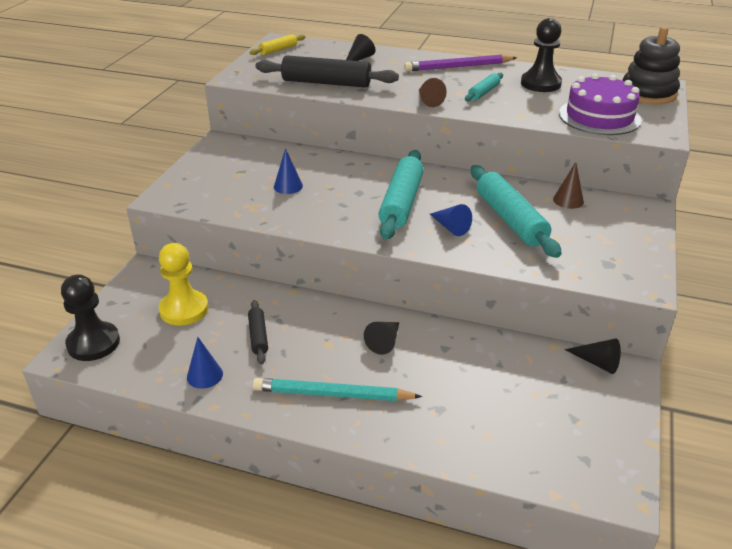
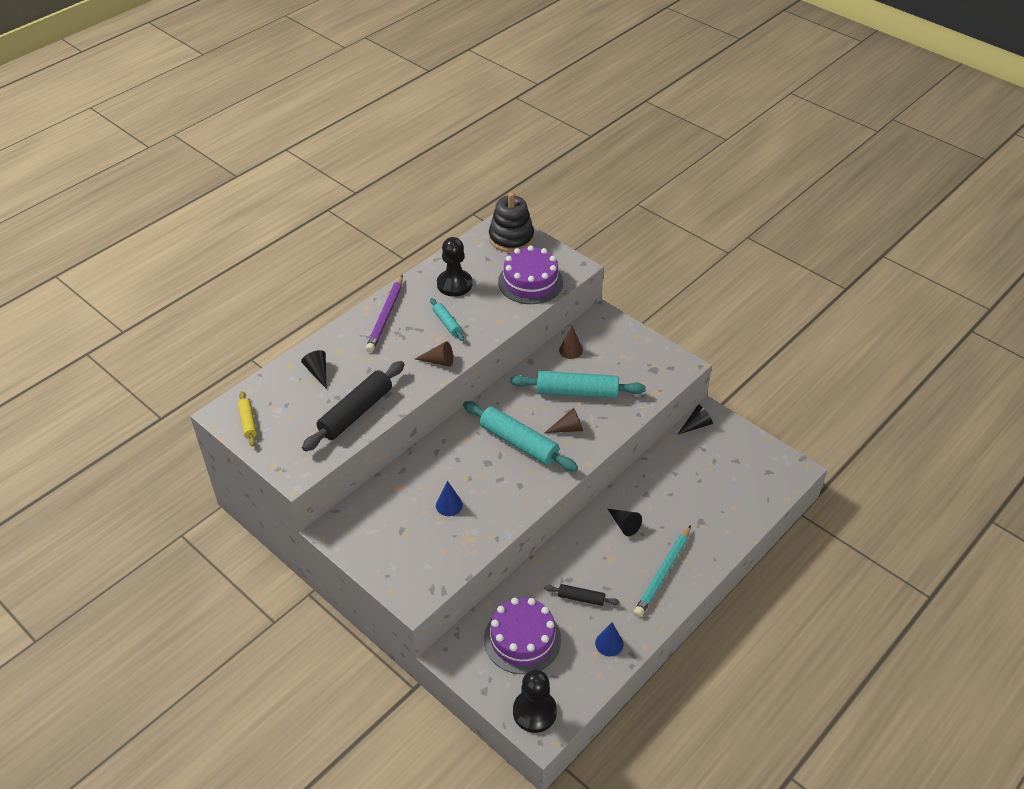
camera: 65 degrees left, 10 degrees up
yellow pawn [158,243,209,326] -> purple cake [484,598,561,674]
blue cone [430,204,472,236] -> brown cone [545,408,583,433]

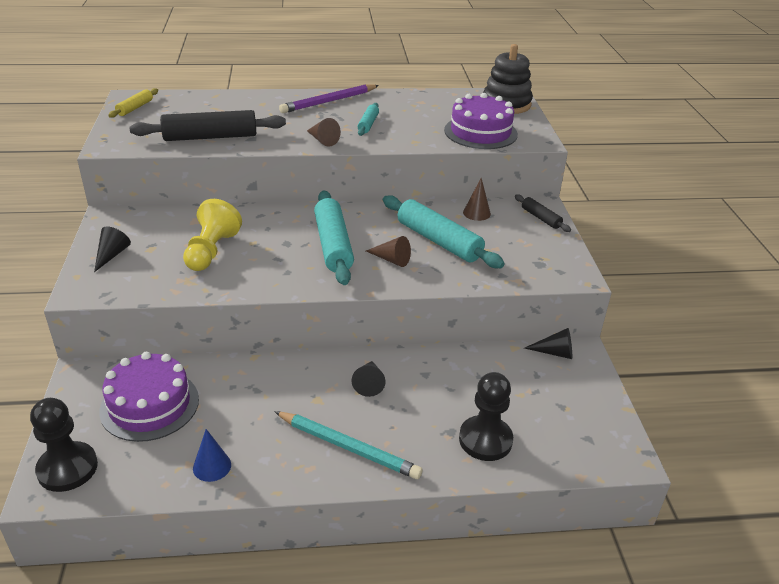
camera: 40 degrees right, 10 degrees down
black cone [301,350,327,389] -> black cone moved to [94,227,131,272]
blue cone [436,481,463,516] -> yellow pawn [183,199,242,271]
black pawn [437,237,472,297] -> black pawn moved to [459,372,513,461]
black rolling pin [544,584,619,606] -> black rolling pin moved to [515,195,571,232]
turquoise pencil [634,525,691,617] -> turquoise pencil turned 135 degrees counterclockwise [274,411,423,479]

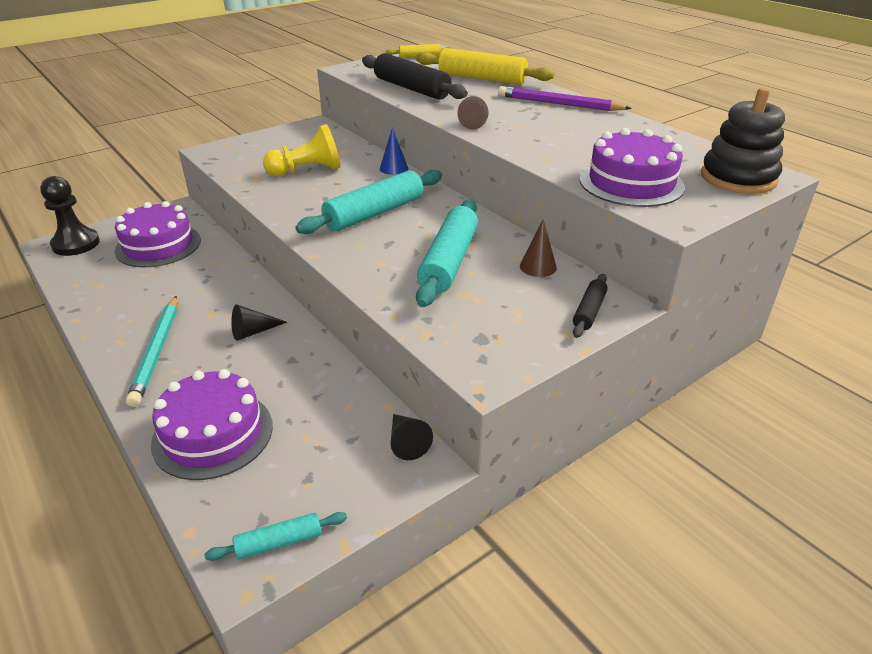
camera: 60 degrees right, 0 degrees up
black cone [94,227,131,272] -> none
blue cone [193,429,231,482] -> blue cone moved to [380,127,408,175]
turquoise rolling pin [358,103,379,136] -> turquoise rolling pin moved to [204,512,347,561]
brown cone [366,236,411,267] -> none
black pawn [459,372,513,461] -> purple cake [151,369,273,480]
none -> yellow rolling pin [416,48,555,85]

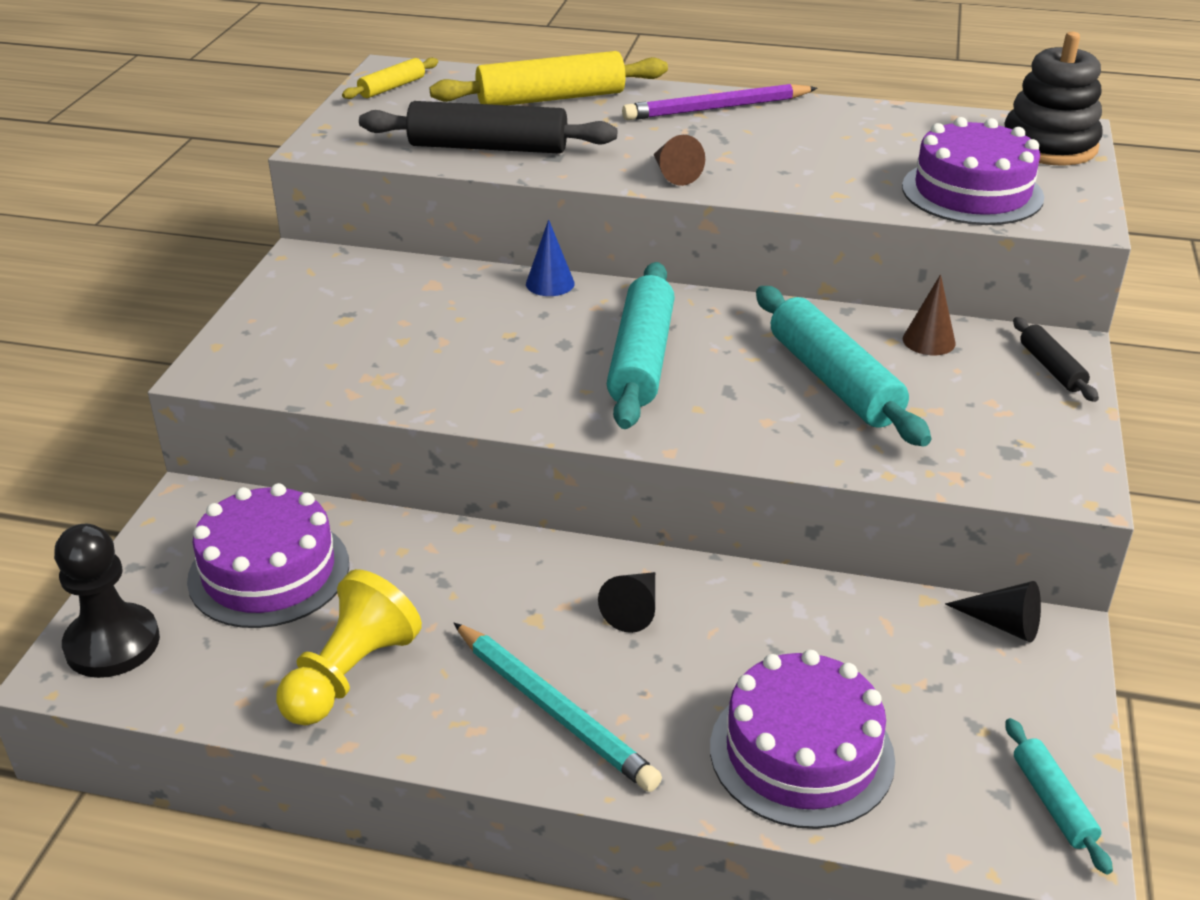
camera: 40 degrees left, 0 degrees up
turquoise rolling pin [204,512,347,561] -> turquoise rolling pin turned 45 degrees counterclockwise [1005,718,1113,874]
yellow pawn [263,124,341,176] -> yellow pawn moved to [276,569,422,726]

